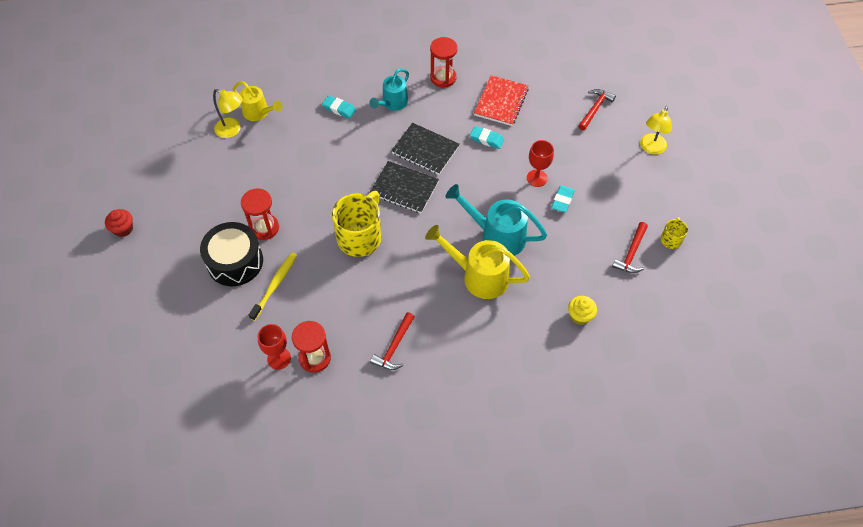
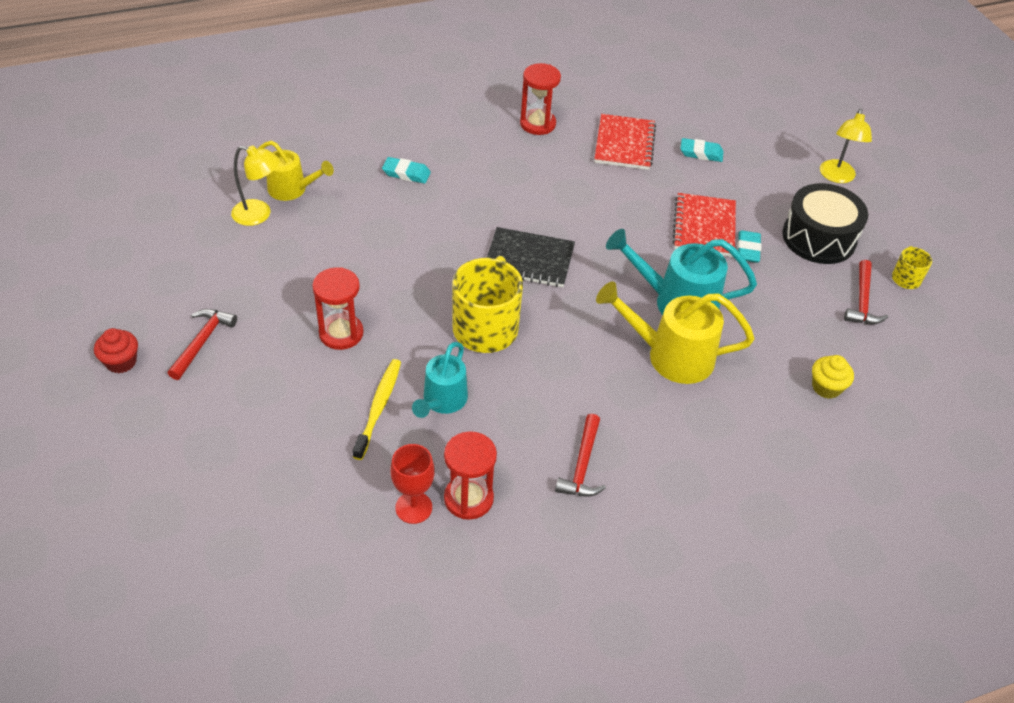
camera: 15 degrees left, 10 degrees down
black drum [200,222,263,286] -> black drum moved to [782,183,868,264]
turquoise watering can [369,68,409,111] -> turquoise watering can moved to [412,342,468,418]
black notebook [391,123,460,175] -> none
turquoise eraser [470,126,504,149] -> turquoise eraser moved to [680,138,724,162]
red goblet [527,140,554,187] -> red notebook [672,193,736,257]
red hammer [578,89,616,131] -> red hammer moved to [168,309,237,380]

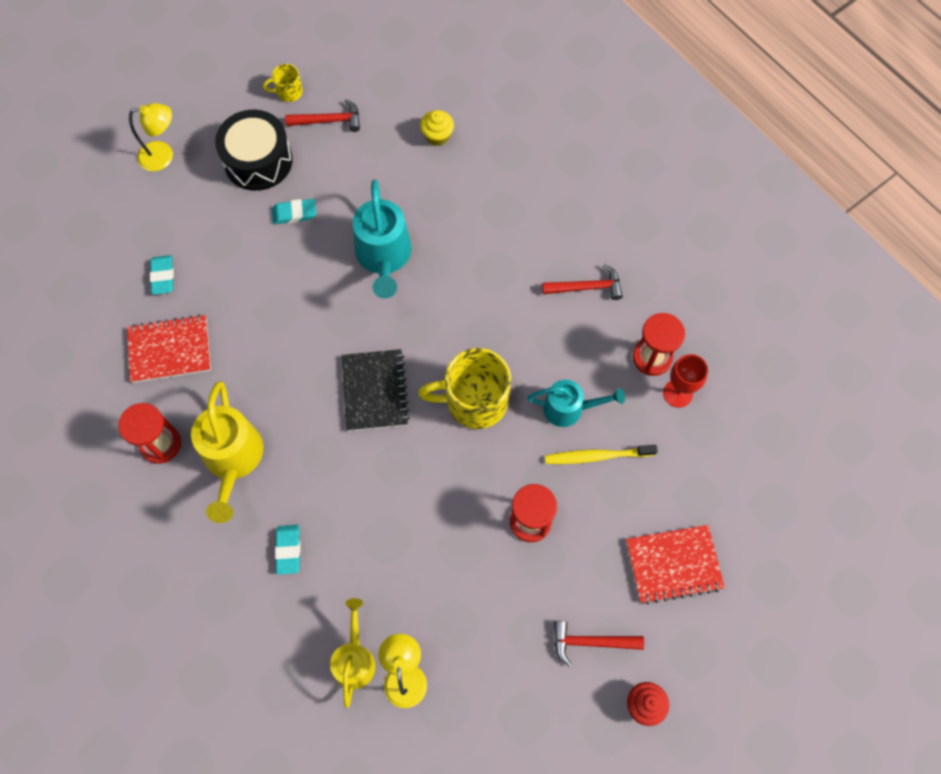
camera: 105 degrees left, 20 degrees up
yellow watering can [596,281,754,384] -> yellow watering can moved to [191,381,263,523]
red notebook [672,193,736,257] -> red notebook moved to [626,525,725,604]

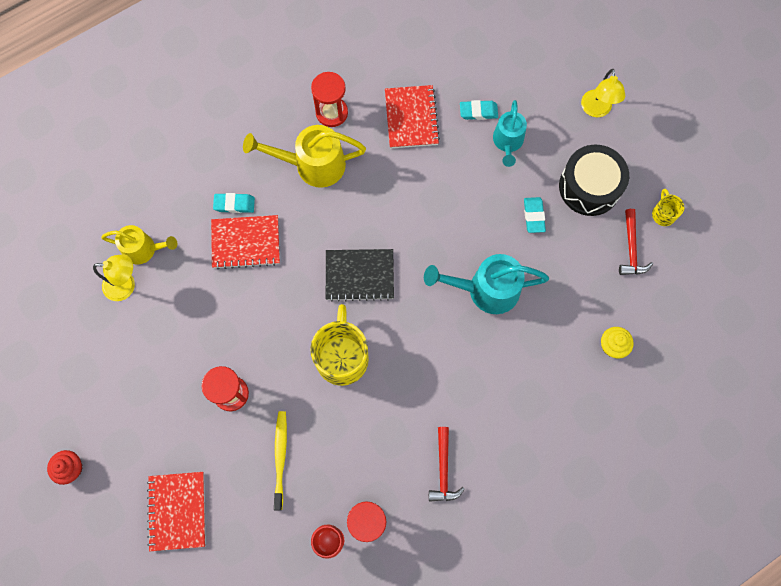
camera: 95 degrees right, 5 degrees up
turquoise watering can [527,380,625,427] -> turquoise watering can moved to [493,100,527,167]
red hammer [554,621,644,666] -> none
none -> red notebook [211,215,280,269]

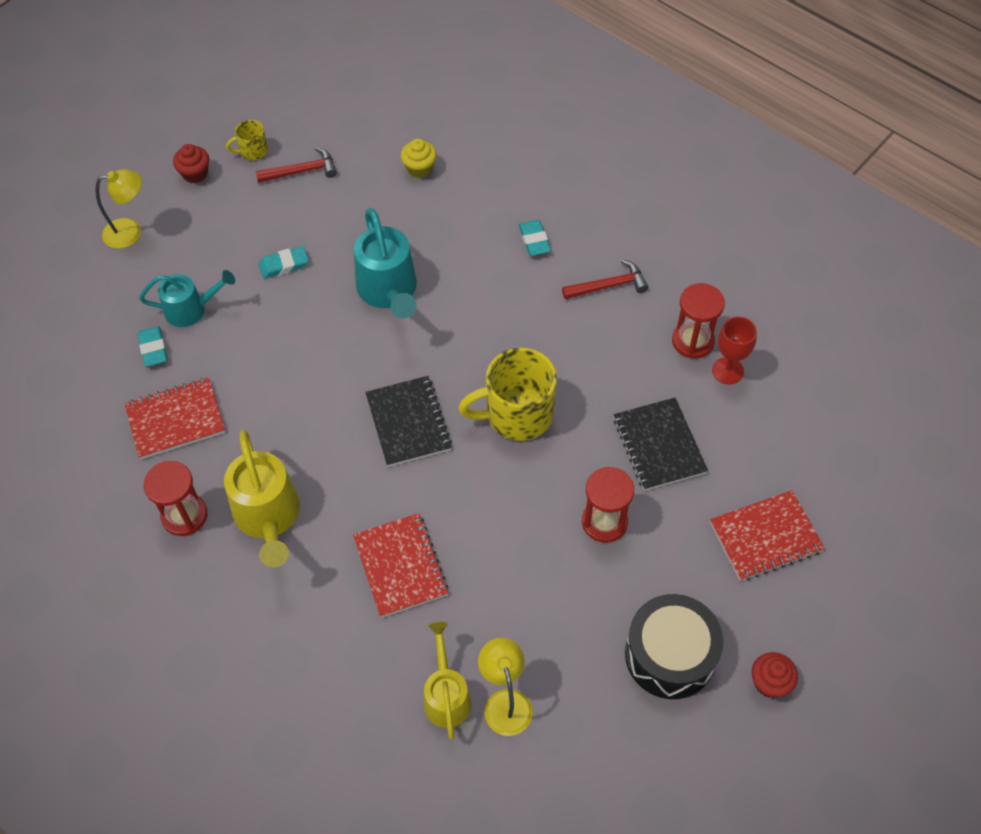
camera: 105 degrees left, 15 degrees down
turquoise eraser [213,193,255,213] -> turquoise eraser moved to [519,220,551,256]
yellow toothbrush [274,411,287,511] -> black notebook [614,398,708,491]
black drum [559,145,629,216] -> black drum moved to [625,594,723,699]
none -> red cupcake [173,144,209,183]

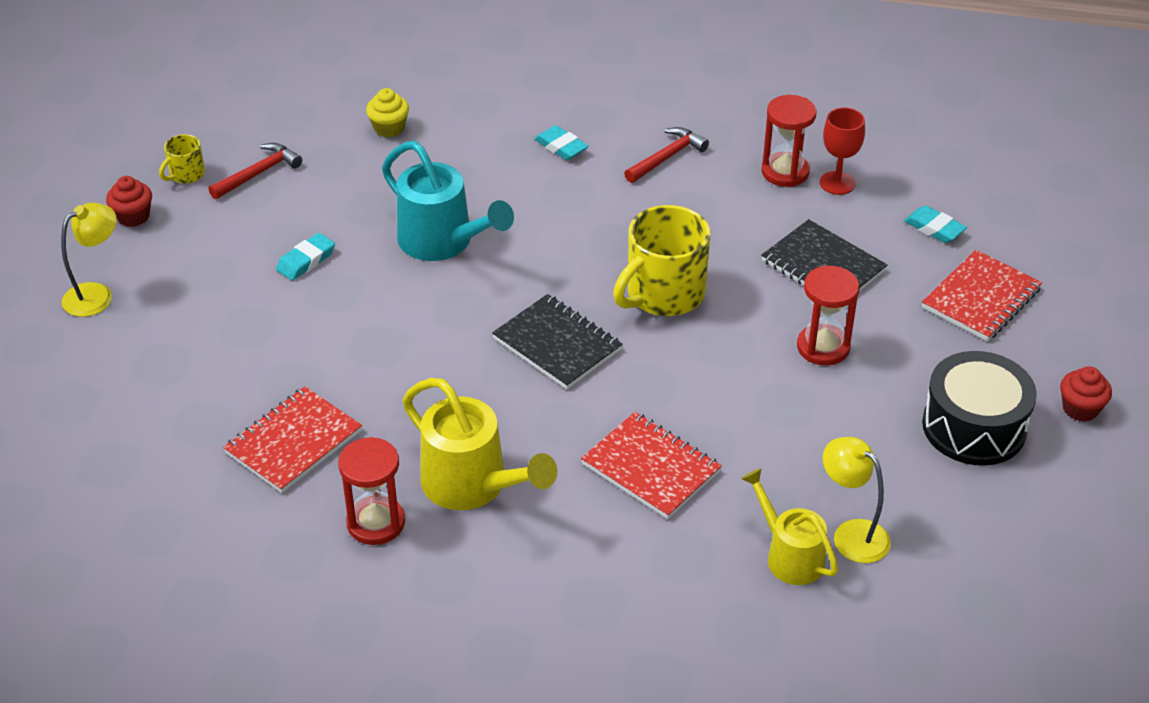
camera: 30 degrees left, 15 degrees down
turquoise eraser [137,326,168,367] -> turquoise eraser moved to [904,206,967,243]
turquoise watering can [139,270,235,327] -> none

